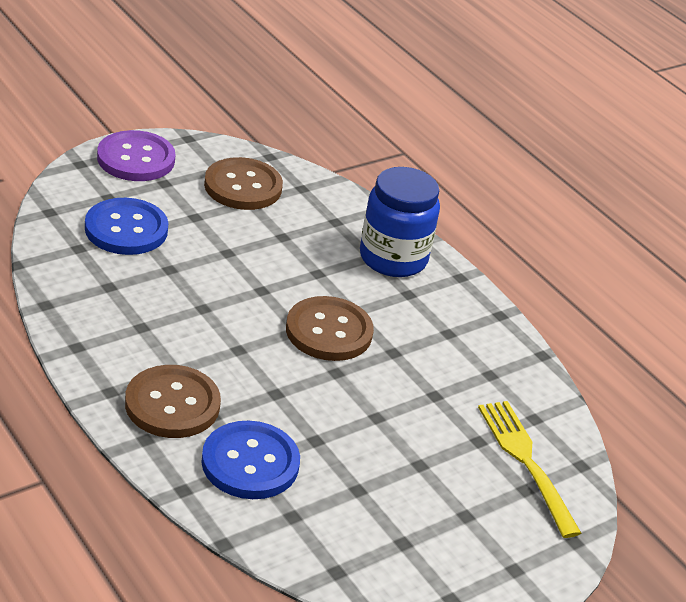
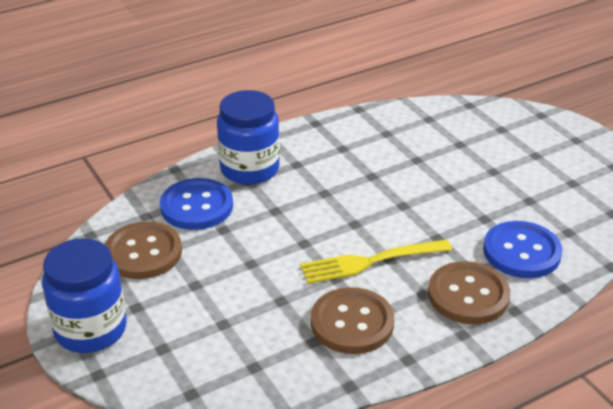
camera: 80 degrees left, 0 degrees up
blue button [85,198,168,255] -> blue button moved to [160,178,233,230]
purple button [97,130,175,181] -> blue jar [42,238,127,353]
brown button [286,296,374,361] -> brown button moved to [311,287,394,354]
yellow fork [478,401,582,538] -> yellow fork moved to [300,239,452,284]

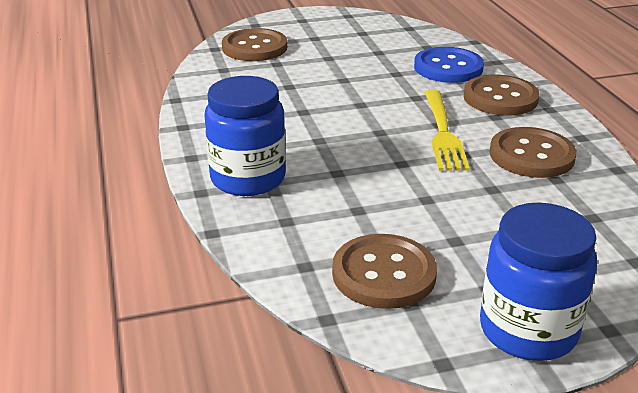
camera: 75 degrees left, 5 degrees down
blue button [160,178,233,230] -> none
none -> brown button [222,28,287,61]

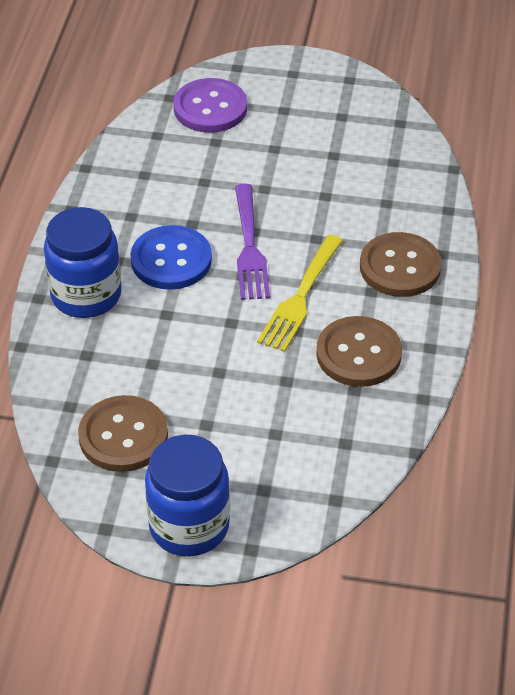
camera: 25 degrees right, 15 degrees up
brown button [222,28,287,61] -> purple button [173,78,247,133]
blue button [414,47,484,83] -> blue button moved to [131,225,212,290]
none -> purple fork [235,184,270,300]

